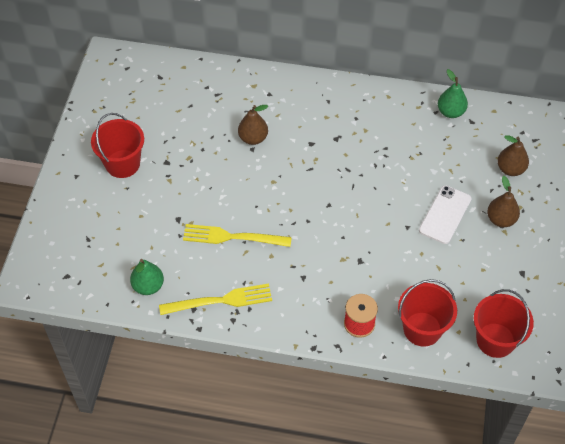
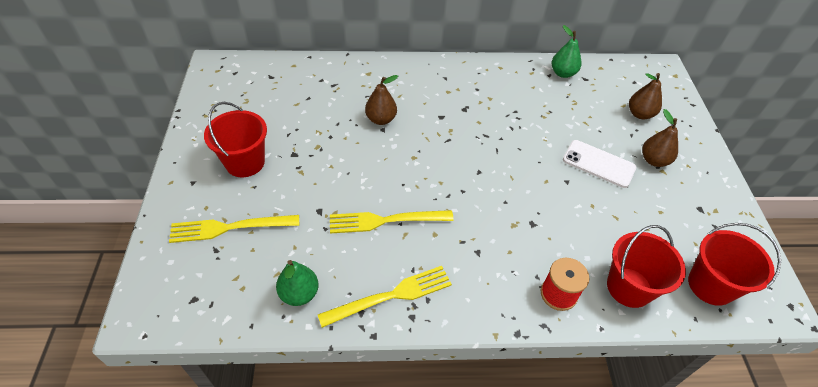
camera: 15 degrees left, 5 degrees down
white phone [419,185,472,244] -> white phone turned 75 degrees counterclockwise [563,140,636,188]
none -> yellow fork [169,215,299,243]

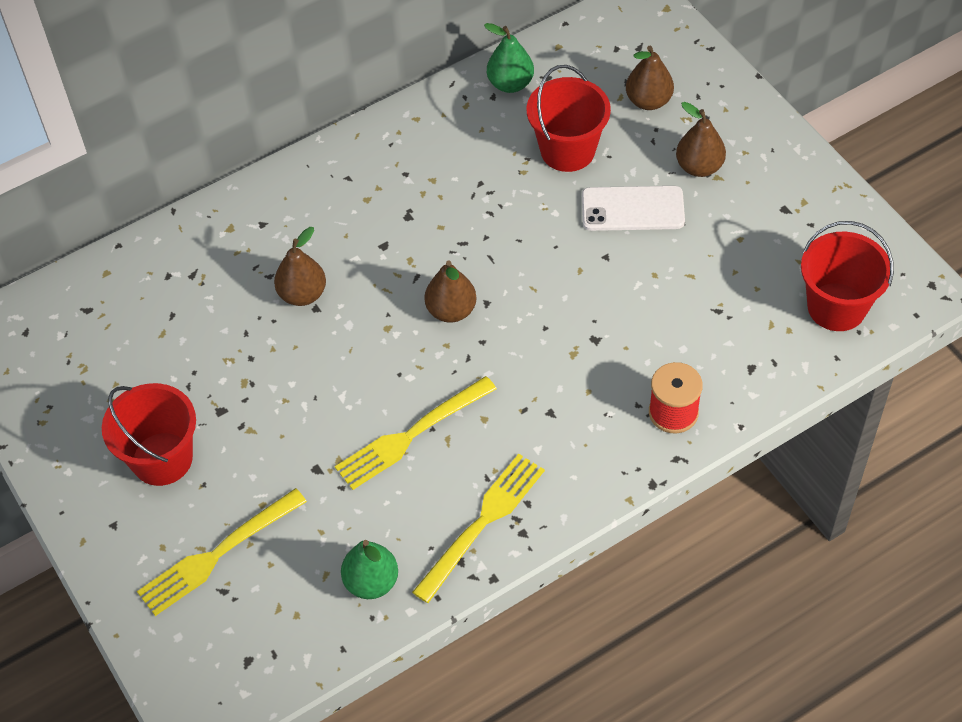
camera: 25 degrees left, 5 degrees up
red bucket [607,225,686,308] -> red bucket moved to [527,65,611,172]
none -> brown pear [424,261,477,323]

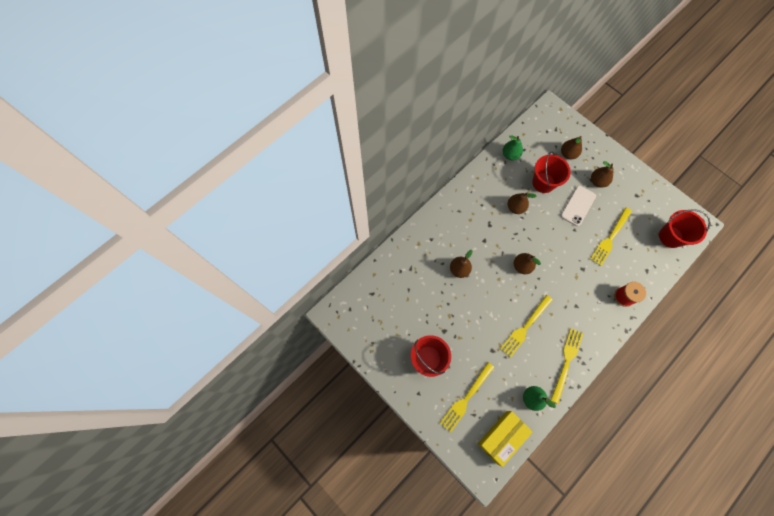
camera: 15 degrees left, 15 degrees up
white phone [582,186,685,231] -> white phone turned 45 degrees counterclockwise [561,186,596,226]
none -> yellow box [478,411,533,467]
none -> brown pear [508,192,537,214]
none -> yellow fork [590,207,632,266]

